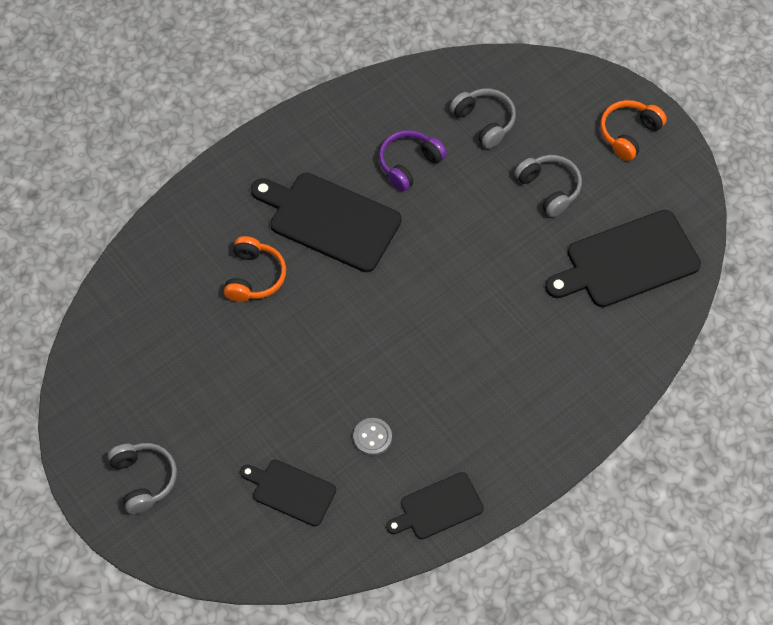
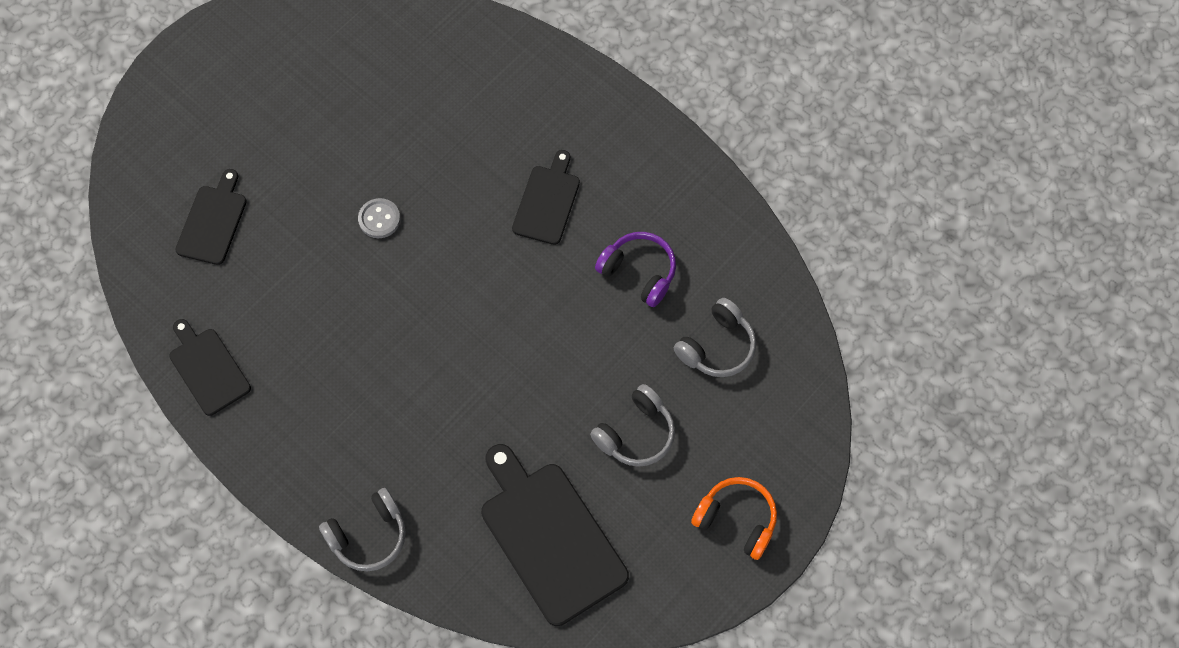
camera: 80 degrees right, 5 degrees up
grey headphones [108,443,177,514] -> grey headphones moved to [319,488,406,572]
orange headphones [224,236,286,302] -> none
black cutting board [251,173,401,272] -> black cutting board [512,150,580,245], size x0.58
grey button [353,418,392,456] -> grey button moved to [358,198,400,238]

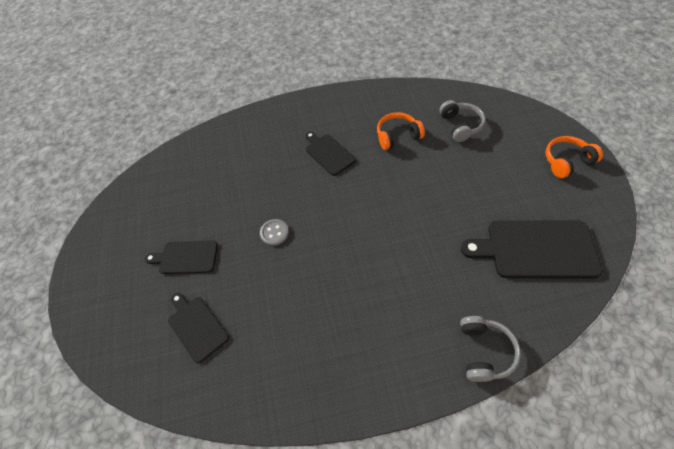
camera: 50 degrees left, 10 degrees down
black cutting board [169,319,251,416] -> black cutting board moved to [145,240,218,274]
grey headphones [590,384,675,467] -> none
purple headphones [595,232,676,307] -> orange headphones [377,112,425,150]

